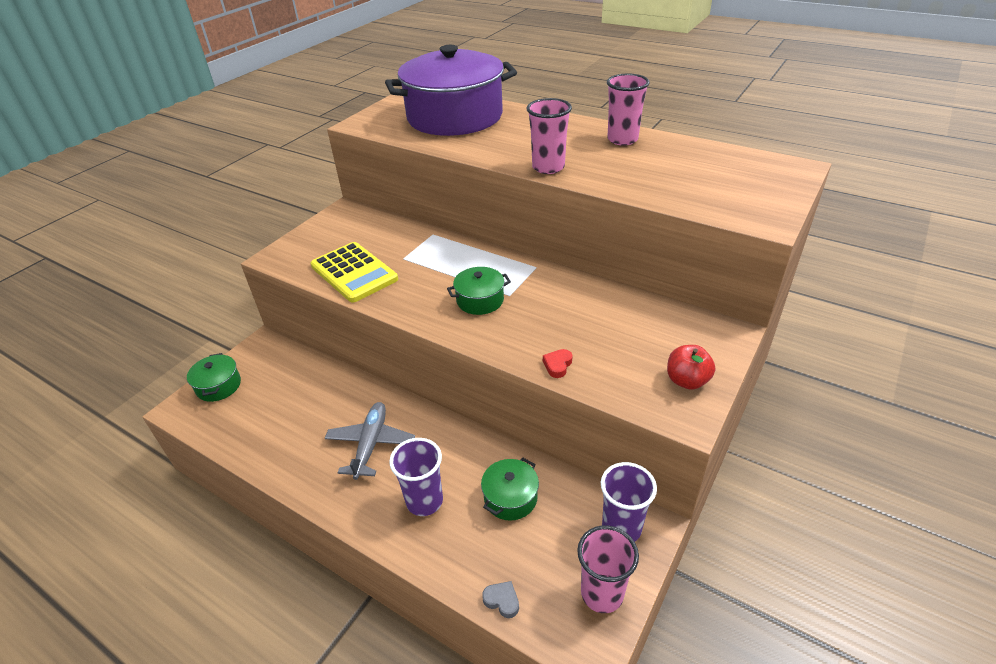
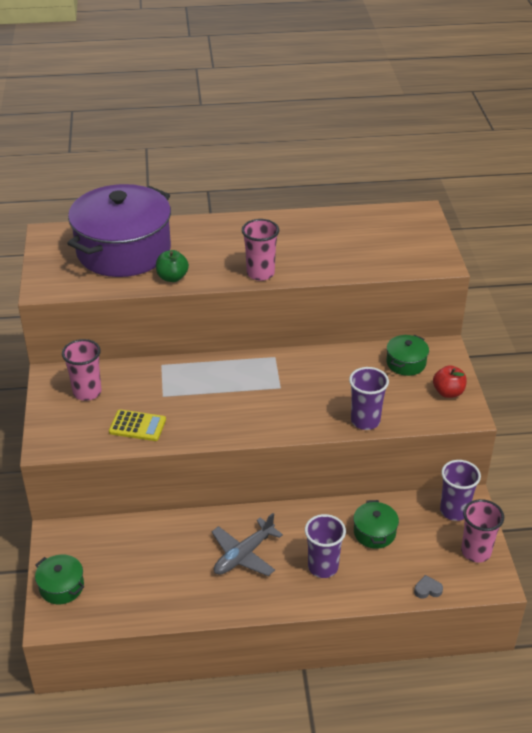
camera: 40 degrees left, 0 degrees up
yellow calculator [311,242,398,303] -> yellow calculator [109,409,166,441], size x0.64
grey plane [325,402,415,480] -> grey plane turned 105 degrees counterclockwise [212,513,283,576]
green pot [447,267,511,315] -> green pot moved to [386,335,429,376]
red heart [543,349,573,378] -> purple cup [349,367,389,430]
pink cup [607,74,650,146] -> pink cup moved to [62,339,102,401]
none -> green apple [156,250,189,282]

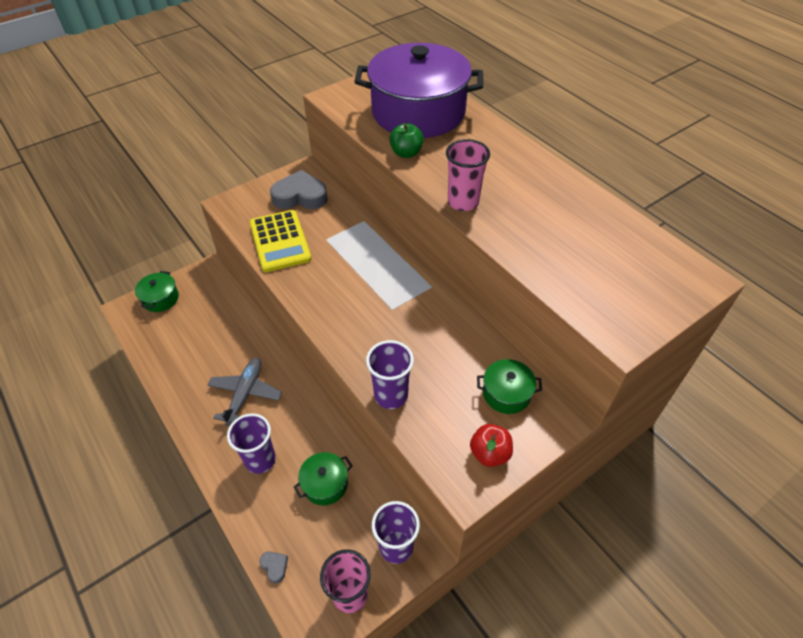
camera: 60 degrees right, 10 degrees up
pink cup [62,339,102,401] -> grey heart [270,170,328,209]
yellow calculator [109,409,166,441] -> yellow calculator [249,210,312,272], size x1.57
grey plane [212,513,283,576] -> grey plane turned 90 degrees clockwise [207,358,282,426]

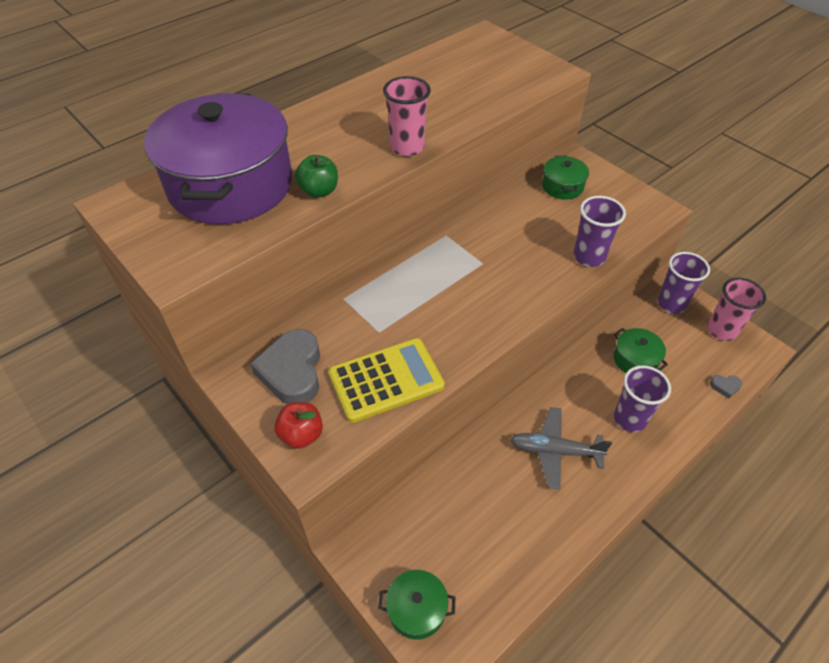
camera: 95 degrees left, 0 degrees up
grey heart [260,552,288,583] -> grey heart turned 135 degrees counterclockwise [710,375,742,399]
red apple [470,424,513,467] -> red apple moved to [274,402,323,449]

